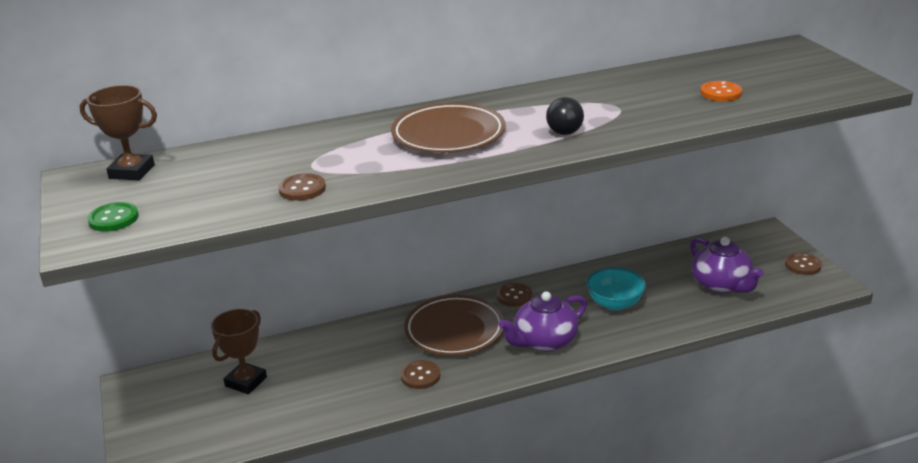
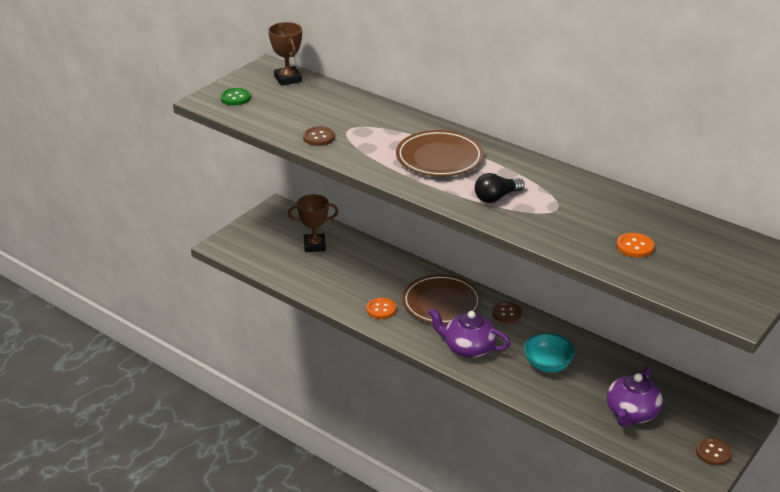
camera: 55 degrees right, 5 degrees up
brown button [401,360,440,389] -> orange button [366,298,396,319]

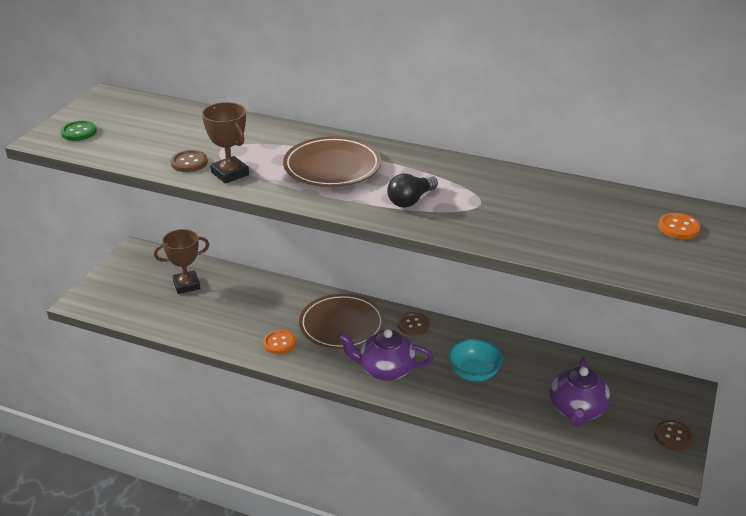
camera: 15 degrees left, 0 degrees up
brown trophy [268,22,302,86] -> brown trophy moved to [202,102,249,184]
orange button [617,233,654,258] -> orange button moved to [658,213,700,239]

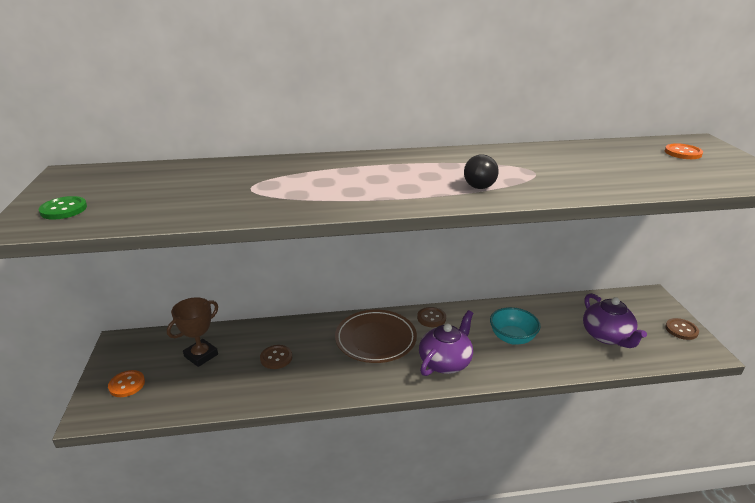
camera: 30 degrees left, 5 degrees down
brown button [171,150,208,172] -> brown button moved to [260,345,292,369]
brown trophy [202,102,249,184] -> none
orange button [263,330,296,354] -> orange button moved to [108,370,145,397]
brown plate [283,136,381,187] -> none
purple teapot [338,329,434,381] -> purple teapot turned 150 degrees clockwise [419,310,473,376]

